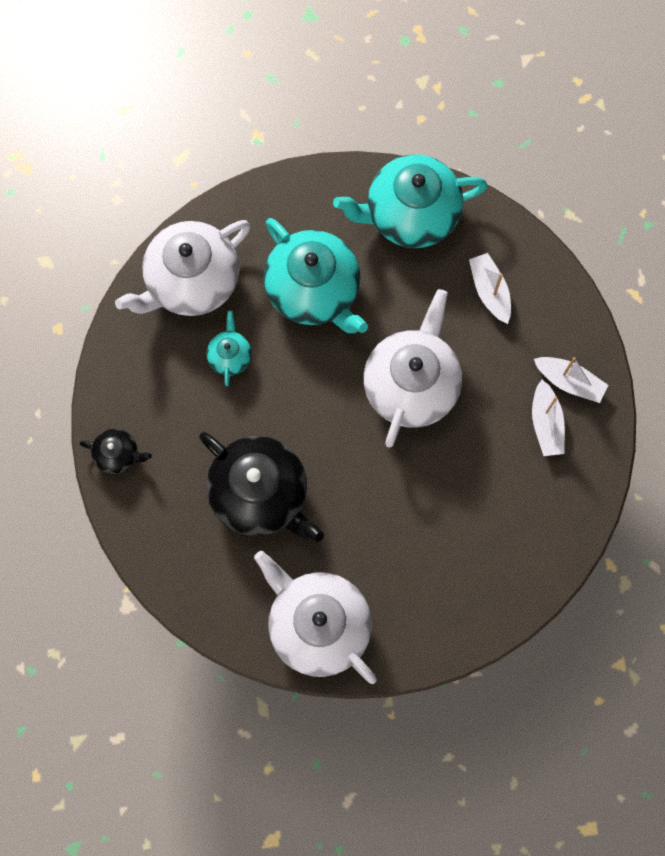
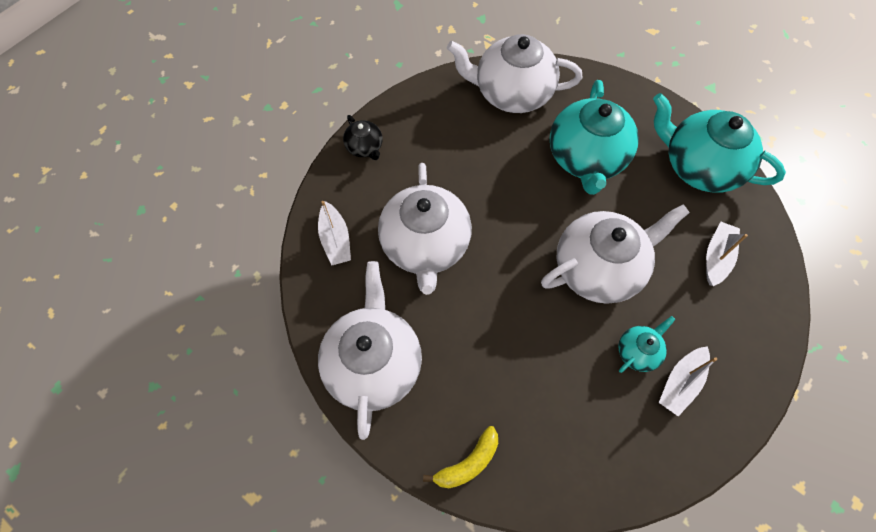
camera: 45 degrees right, 10 degrees down
black teapot [199,432,324,542] -> white teapot [378,163,472,295]
turquoise teapot [207,311,252,386] -> turquoise teapot moved to [618,316,675,373]
white boat [534,357,609,403] -> white boat moved to [318,201,351,266]
none -> yellow banana [423,426,498,488]

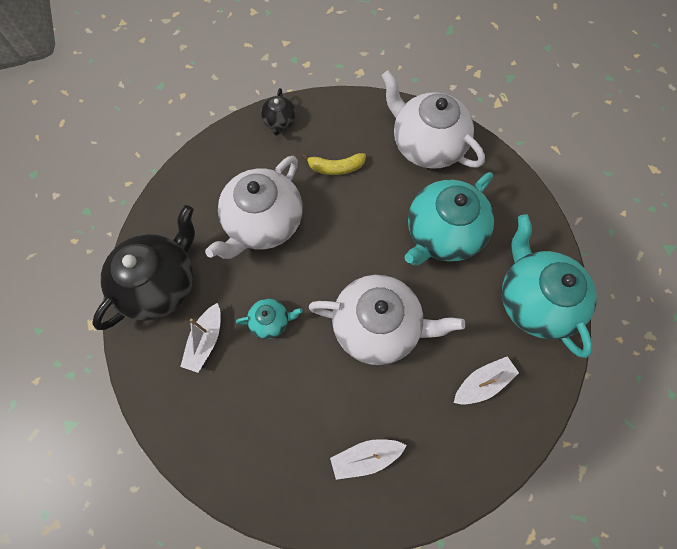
camera: 35 degrees right, 5 degrees up
white boat [318,201,351,266] -> white boat moved to [180,303,221,373]
white teapot [318,261,422,440] -> black teapot [92,205,195,330]
yellow banana [423,426,498,488] -> yellow banana moved to [302,153,366,175]
turquoise teapot [618,316,675,373] -> turquoise teapot moved to [236,299,303,339]

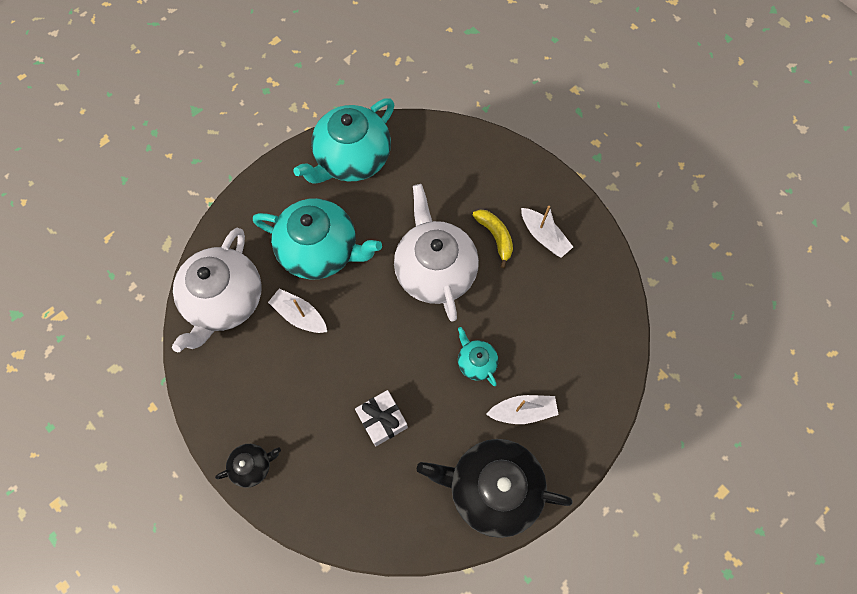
camera: 115 degrees left, 0 degrees up
white teapot [205,156,303,259] -> white gift [355,390,408,446]
yellow banana [302,153,366,175] -> yellow banana moved to [473,209,513,268]
white boat [454,356,519,405] -> white boat moved to [268,288,327,333]

